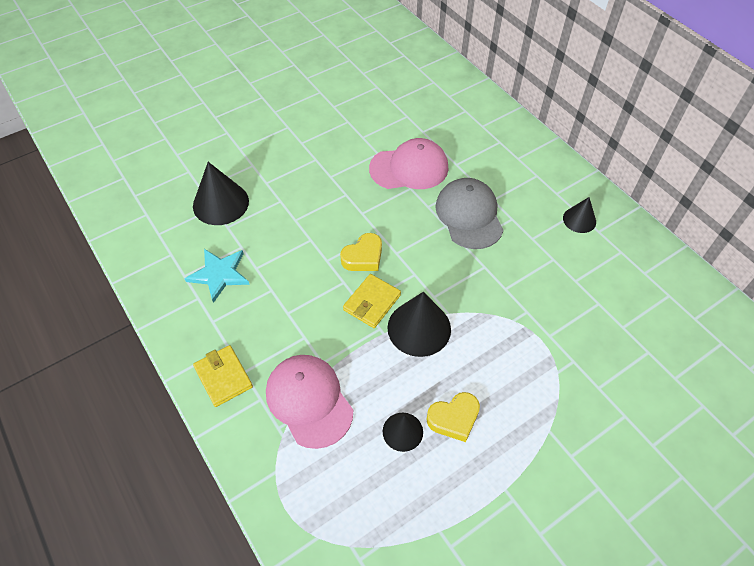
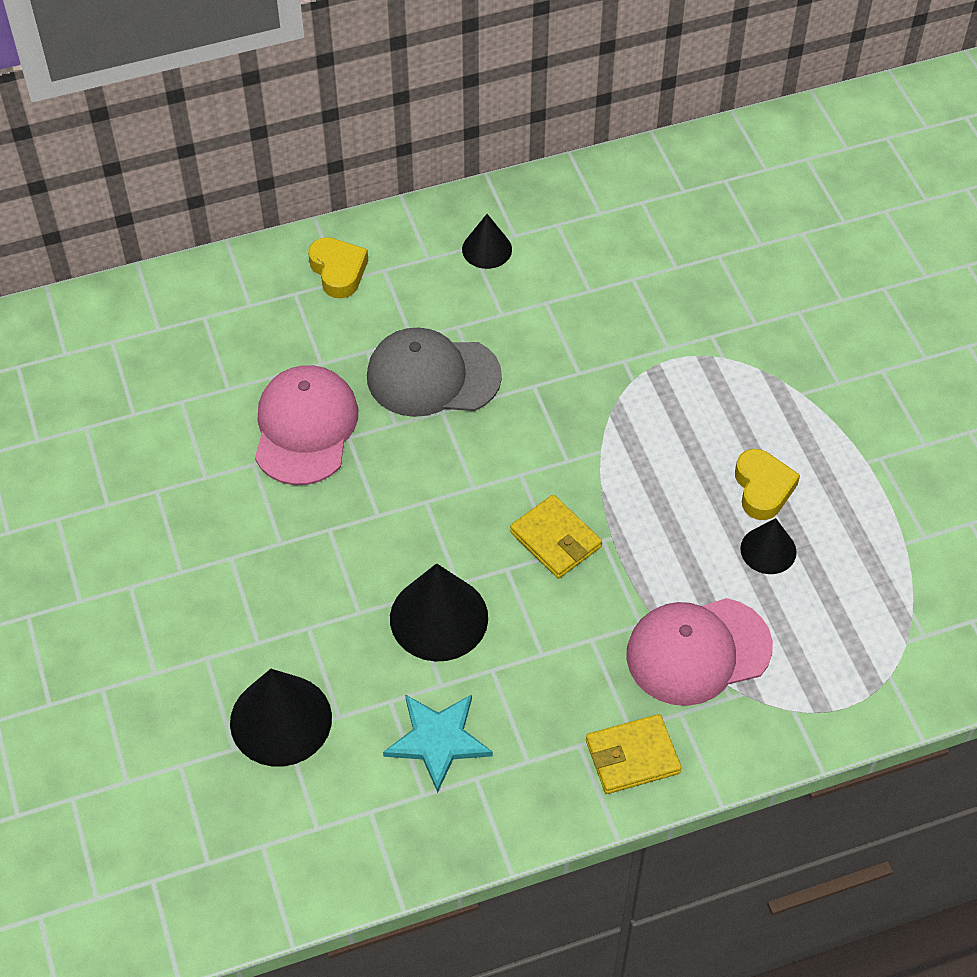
camera: 75 degrees left, 0 degrees up
yellow heart [340,233,382,271] -> yellow heart moved to [308,237,368,298]
black cone [387,292,451,357] -> black cone moved to [390,563,488,662]

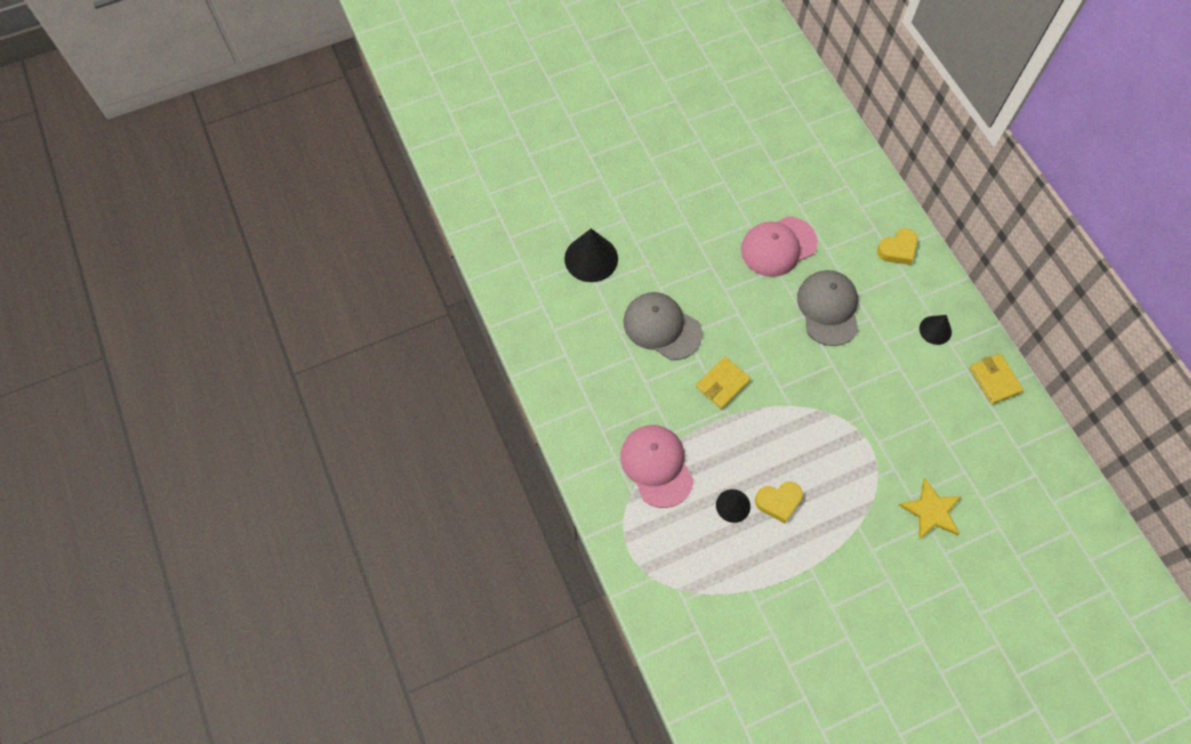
camera: 85 degrees right, 10 degrees up
pink cap [255,365,358,485] -> pink cap turned 150 degrees clockwise [741,216,818,277]
turquoise star [383,694,493,793] -> none
black cone [390,563,488,662] -> grey cap [623,292,702,360]
yellow wallet [586,714,682,794] -> yellow wallet moved to [969,354,1023,404]
none -> yellow star [899,478,962,540]

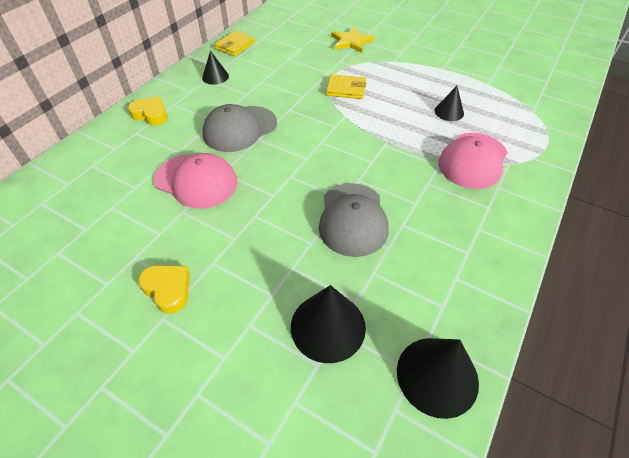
camera: 125 degrees left, 15 degrees down
yellow wallet [696,357,751,409] -> yellow wallet moved to [326,74,366,99]
yellow heart [755,482,803,523] -> yellow heart moved to [138,265,190,314]
none -> black cone [397,338,479,419]

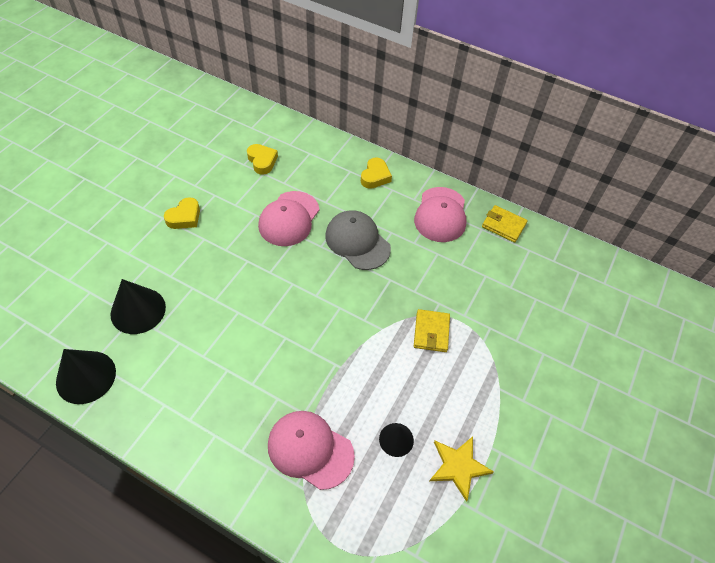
camera: 85 degrees right, 5 degrees up
black cone [202,51,229,85] -> pink cap [414,187,466,242]
grey cap [319,183,389,257] -> none
yellow star [331,27,375,53] -> yellow star moved to [430,436,494,502]
none -> yellow heart [247,144,278,175]

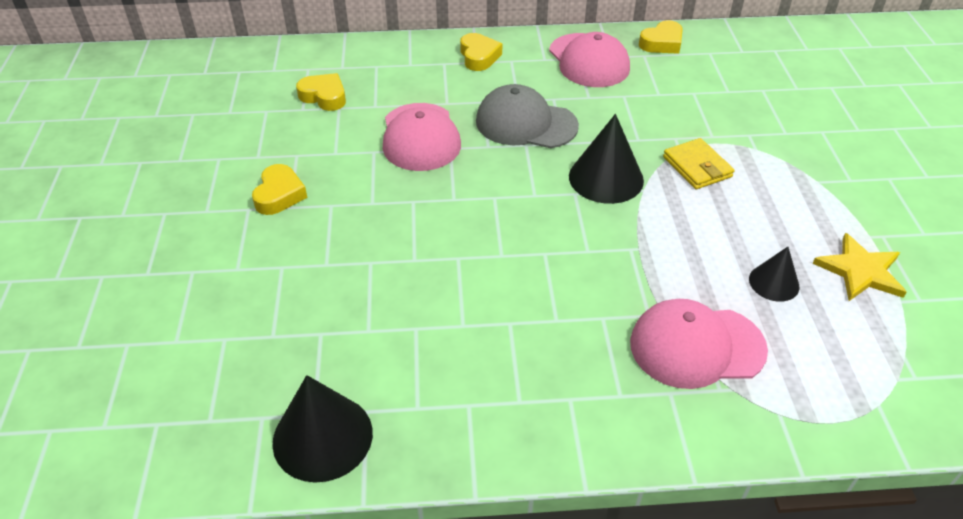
camera: 30 degrees left, 10 degrees down
black cone [111,279,166,334] -> black cone moved to [569,114,644,204]
yellow wallet [482,205,528,243] -> yellow heart [639,20,683,54]

